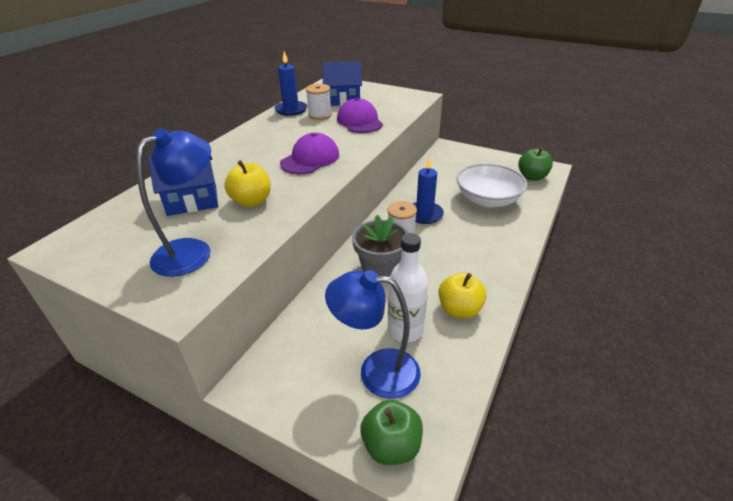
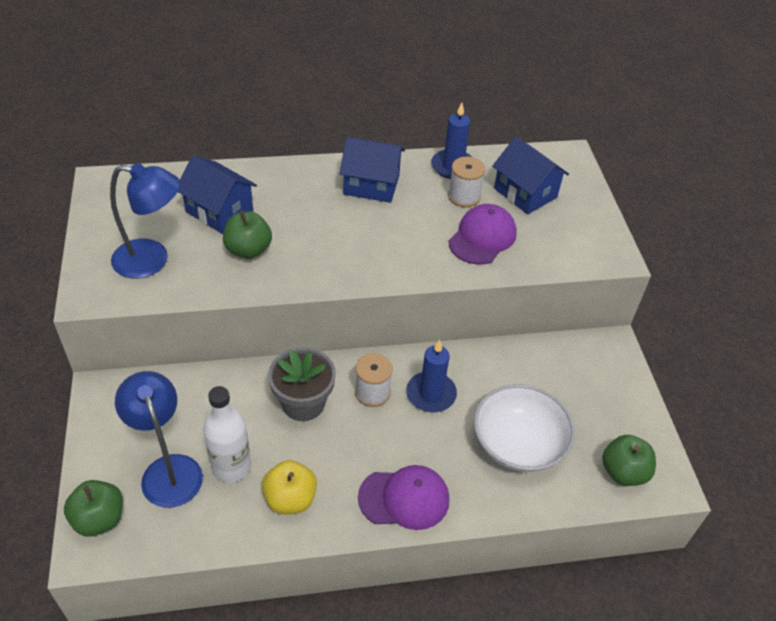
camera: 50 degrees right, 10 degrees up
yellow apple [224,160,271,207] -> green apple [223,211,272,259]
purple cap [280,133,339,174] -> purple cap moved to [358,465,449,530]
none -> blue house [340,137,405,203]

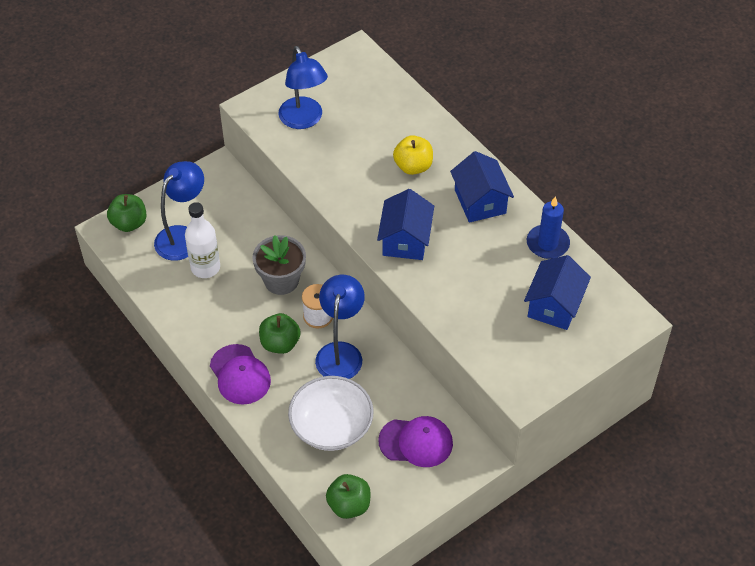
camera: 65 degrees right, 5 degrees up
blue house [178,155,257,234] -> blue house moved to [377,189,434,260]
green apple [223,211,272,259] -> green apple moved to [259,313,301,354]
yellow apple [262,460,317,514] -> yellow apple moved to [393,135,433,175]
blue candle [406,340,457,412] -> blue lamp [315,275,365,379]
white spool [448,157,485,207] -> none
purple cap [449,204,517,265] -> purple cap moved to [378,416,453,467]

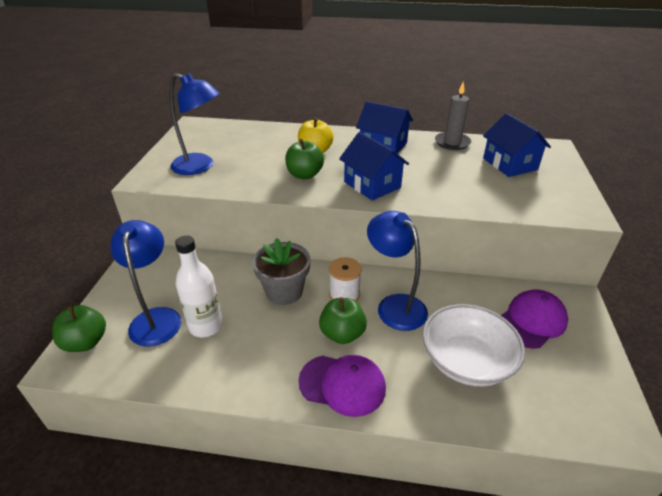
camera: 45 degrees left, 15 degrees down
green apple [326,474,371,519] -> green apple moved to [285,139,324,179]
blue candle [527,196,570,259] -> grey candle [435,81,471,150]

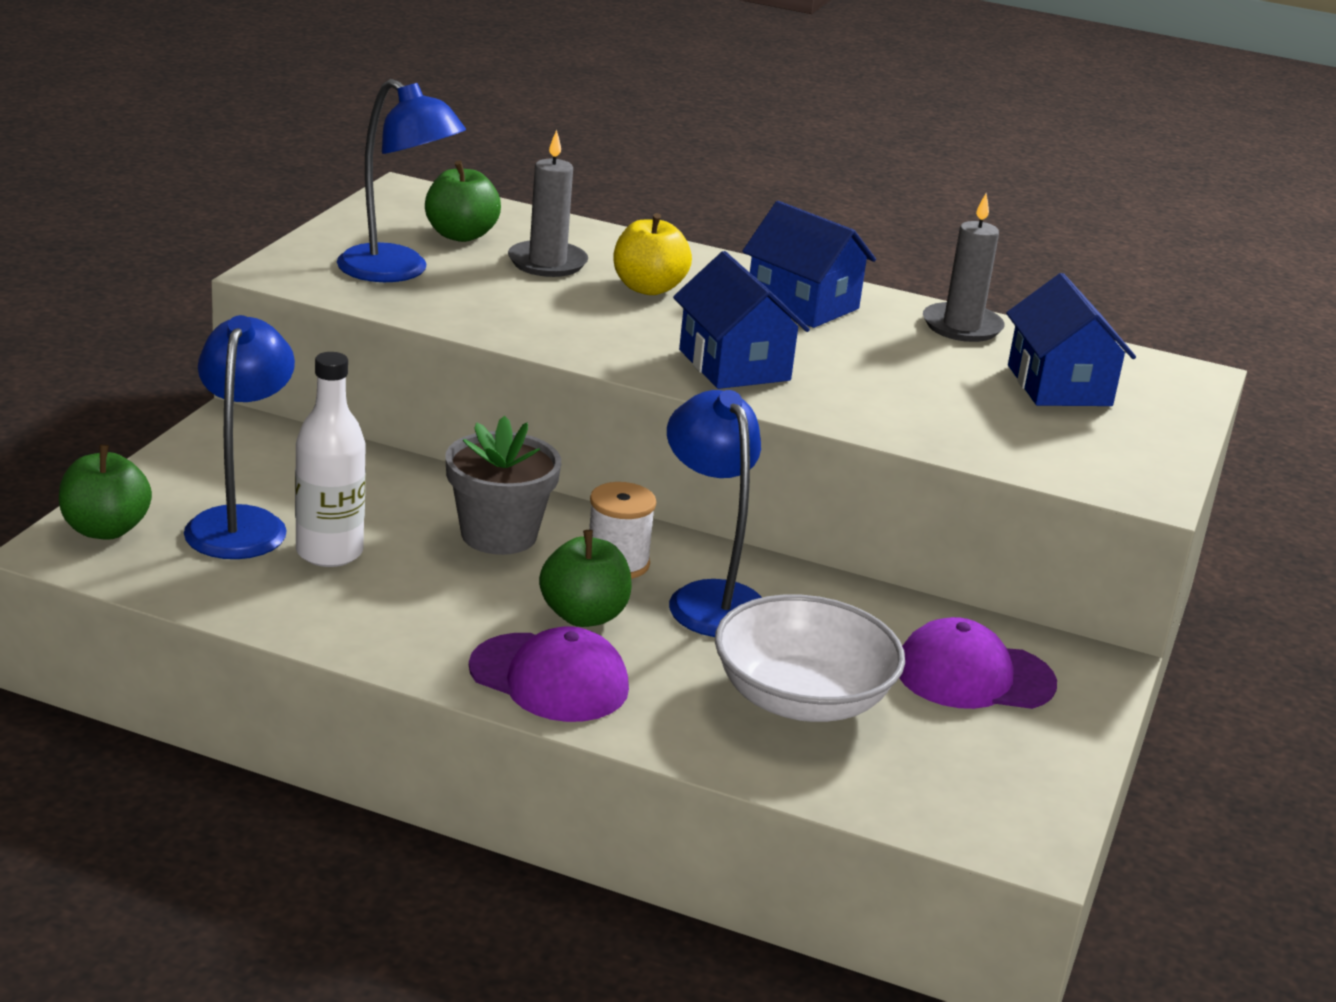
camera: 10 degrees right, 10 degrees down
green apple [285,139,324,179] -> green apple moved to [425,160,501,242]
purple cap [501,290,568,349] -> purple cap turned 150 degrees counterclockwise [899,617,1057,709]
none -> grey candle [508,130,588,277]

